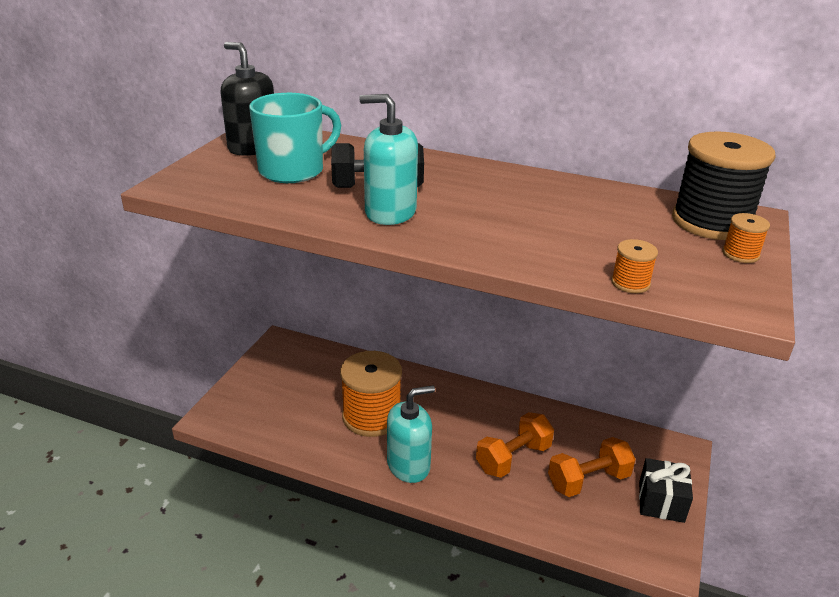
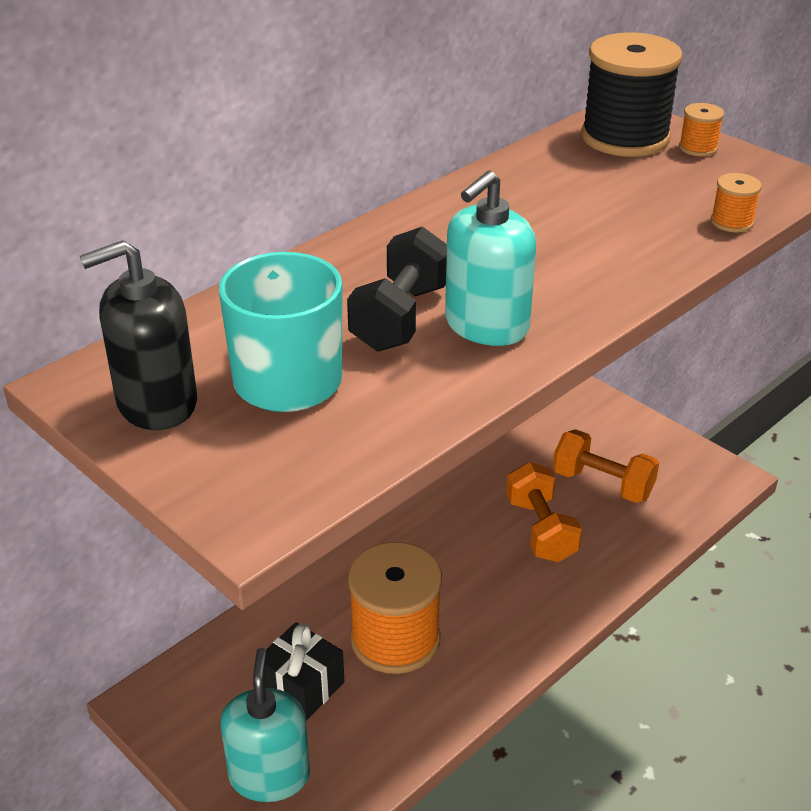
camera: 65 degrees left, 5 degrees up
turquoise soap dispenser [387,385,435,483] -> turquoise soap dispenser moved to [220,648,310,802]
orange dumbbell [548,437,636,497] -> orange dumbbell turned 60 degrees counterclockwise [553,429,659,503]
black gift [639,458,693,523] -> black gift moved to [264,622,344,721]

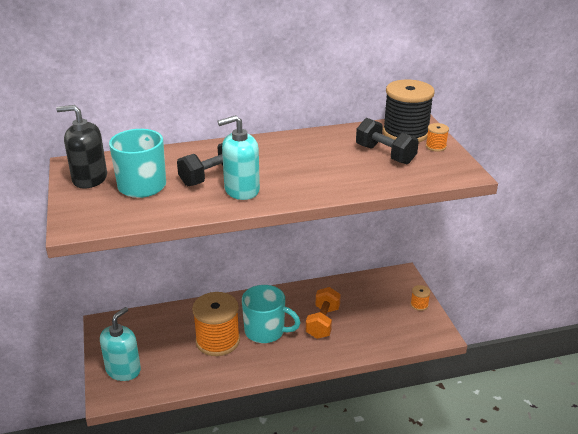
camera: 30 degrees right, 5 degrees down
black gift [264,622,344,721] -> none
orange dumbbell [553,429,659,503] -> none
orange spool [711,173,762,232] -> orange spool moved to [411,285,430,311]
none -> turquoise mug [242,285,301,343]
none -> black dumbbell [356,118,419,164]

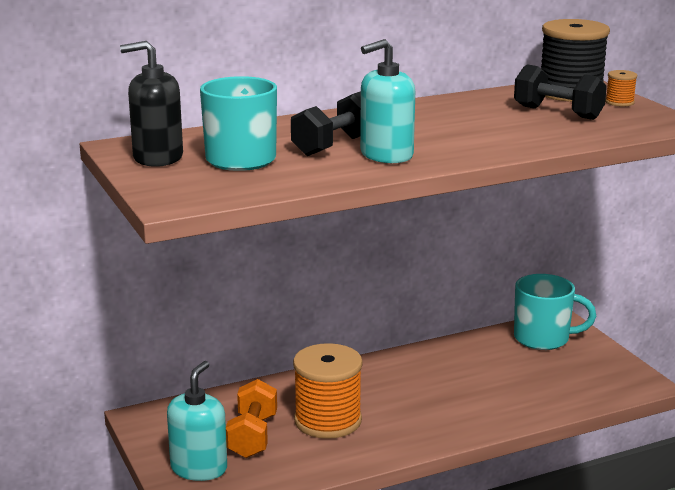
camera: 10 degrees left, 10 degrees down
turquoise mug [242,285,301,343] -> turquoise mug moved to [514,274,596,350]
orange dumbbell [306,287,341,339] -> orange dumbbell moved to [226,379,277,458]
orange spool [411,285,430,311] -> none

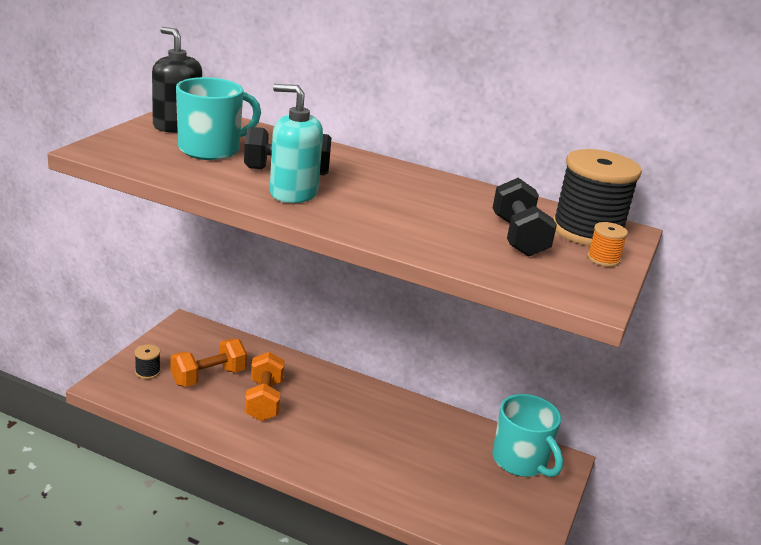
camera: 45 degrees right, 5 degrees up
turquoise soap dispenser [167,361,227,481] -> black spool [135,344,161,379]
orange spool [293,343,363,439] -> orange dumbbell [245,352,285,421]

